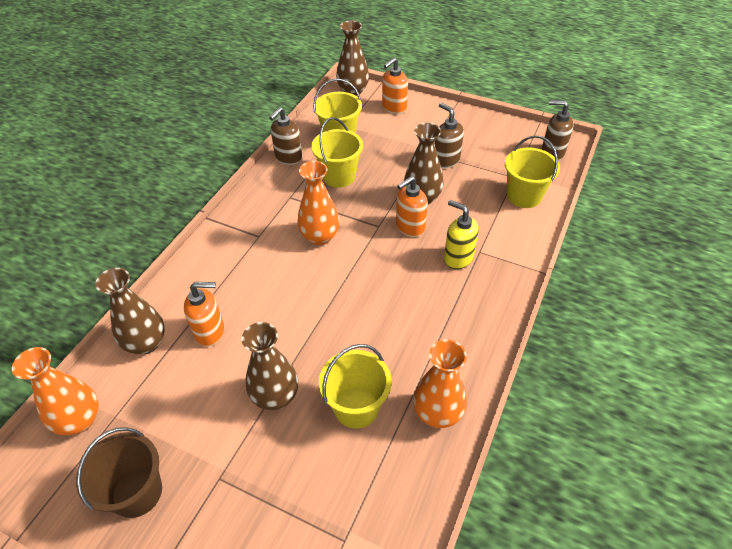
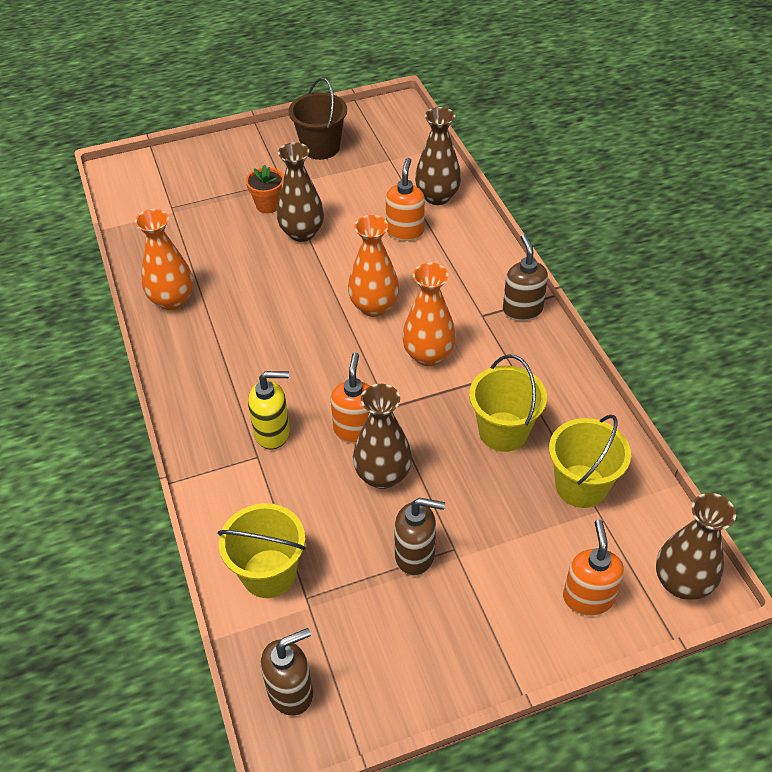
camera: 135 degrees right, 0 degrees up
orange vase [12,347,99,435] -> orange vase moved to [348,215,399,317]
orange soap dispenser [184,282,224,346] -> orange soap dispenser turned 150 degrees clockwise [386,158,425,241]
brown soap dispenser [269,107,302,165] -> brown soap dispenser moved to [503,234,548,321]
yellow bucket [319,344,392,428] -> none
none -> orange flower pot [246,165,284,213]

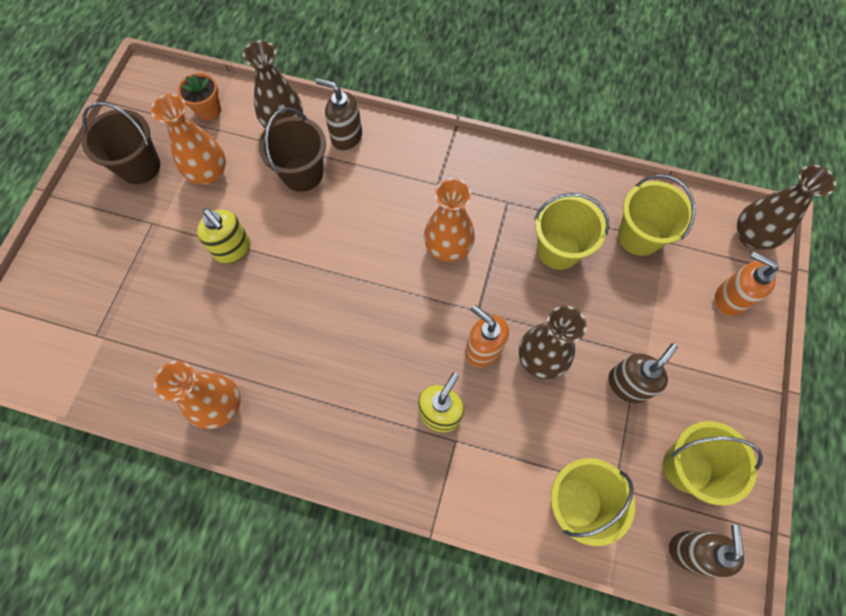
camera: 55 degrees left, 20 degrees up
orange flower pot [246,165,284,213] -> orange flower pot moved to [178,73,221,121]
brown vase [276,142,324,242] -> yellow soap dispenser [197,208,250,264]
orange vase [348,215,399,317] -> orange vase moved to [151,94,226,185]
orange soap dispenser [386,158,425,241] -> brown bucket [259,107,326,192]
brown soap dispenser [503,234,548,321] -> brown soap dispenser moved to [316,78,362,151]
none -> yellow bucket [663,421,763,506]

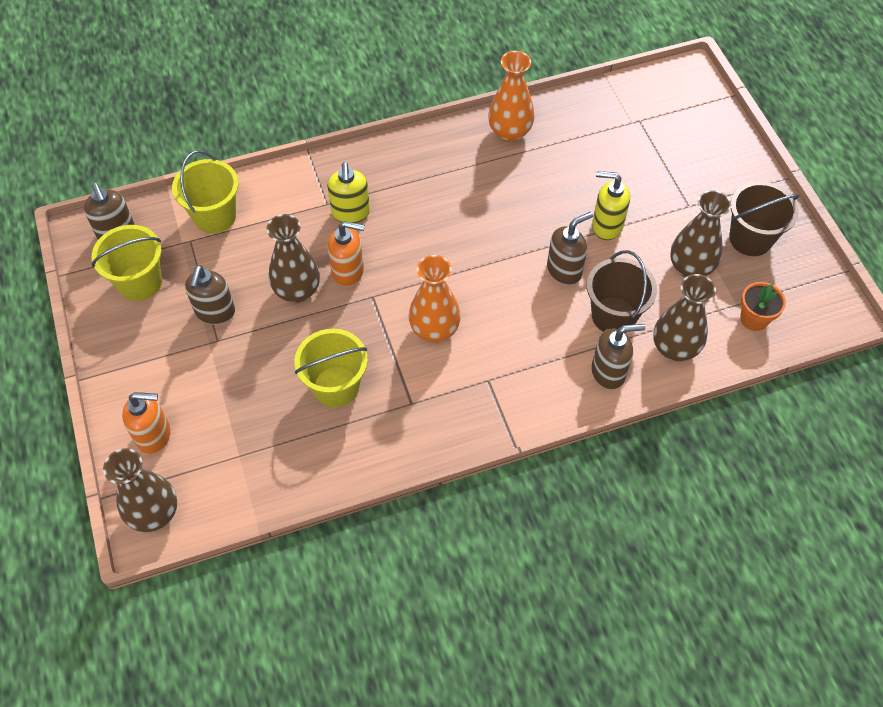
camera: 145 degrees right, 10 degrees down
orange vase [151,94,226,185] -> brown vase [670,190,731,278]
yellow bucket [618,174,695,256] -> none
none -> brown soap dispenser [547,212,593,285]

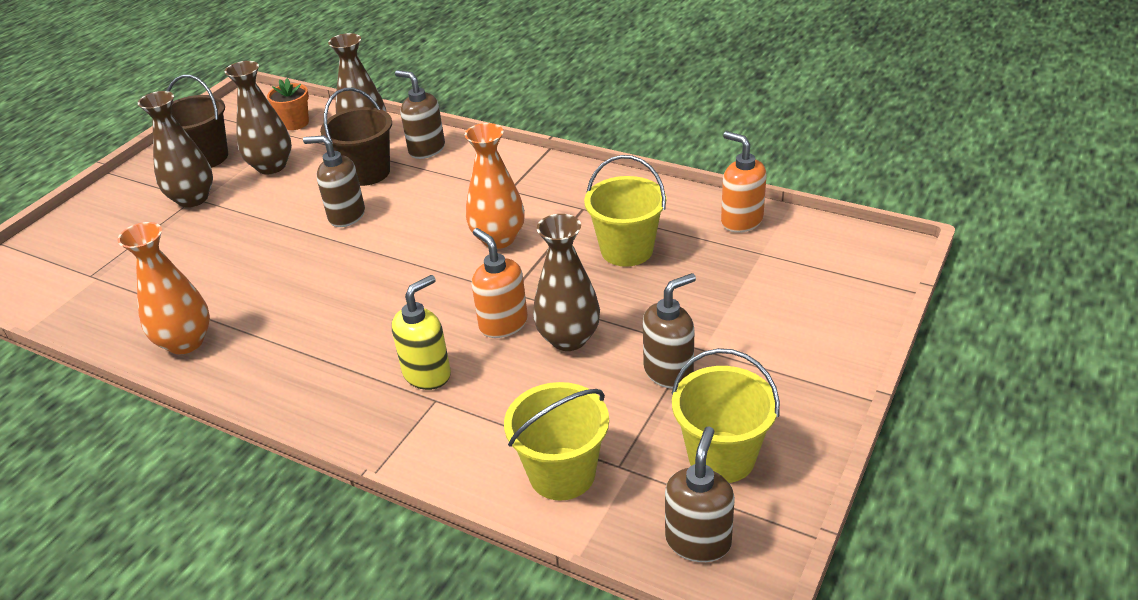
camera: 130 degrees left, 20 degrees down
brown vase [103,448,177,532] -> brown vase moved to [138,91,213,208]
orange soap dispenser [122,392,171,454] -> orange soap dispenser moved to [721,131,766,233]
yellow soap dispenser [592,171,630,240] -> none

